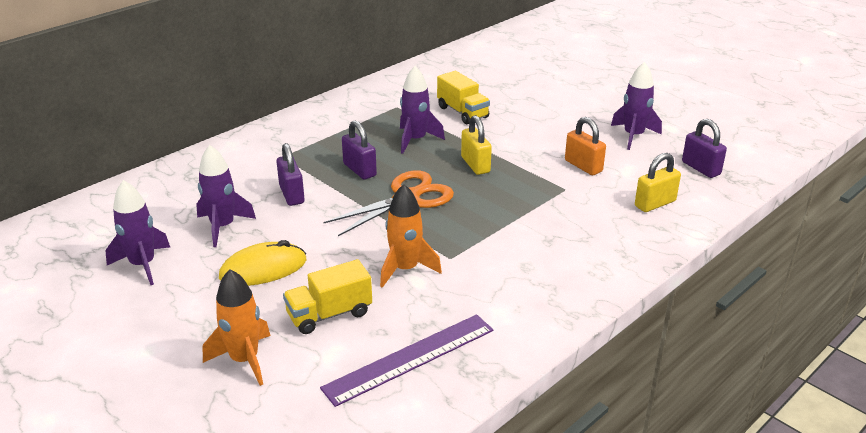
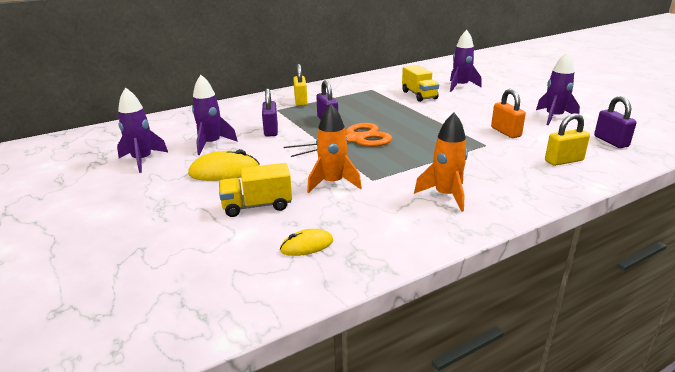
camera: 15 degrees right, 5 degrees down
orange rocket [203,269,270,386] -> orange rocket moved to [414,113,468,212]
purple ruler [320,314,493,407] -> yellow mouse [280,229,333,256]
purple rocket [400,66,445,154] -> purple rocket moved to [450,30,482,92]
yellow padlock [461,115,492,175] -> yellow padlock moved to [293,64,308,106]

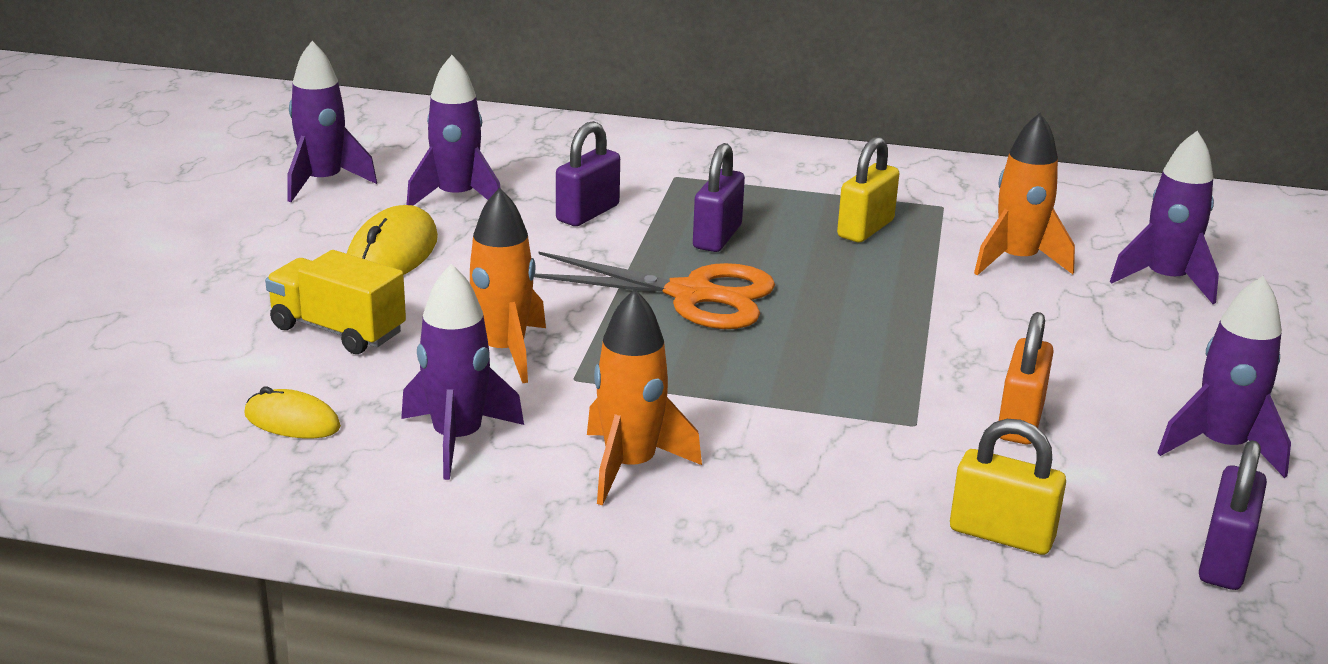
camera: 40 degrees right, 0 degrees up
yellow mouse [188,149,260,181] -> yellow mouse turned 75 degrees clockwise [347,205,438,275]
yellow padlock [293,64,308,106] -> yellow padlock moved to [837,137,899,242]
yellow truck [402,65,439,102] -> orange rocket [974,113,1075,275]
none -> purple rocket [401,264,524,480]

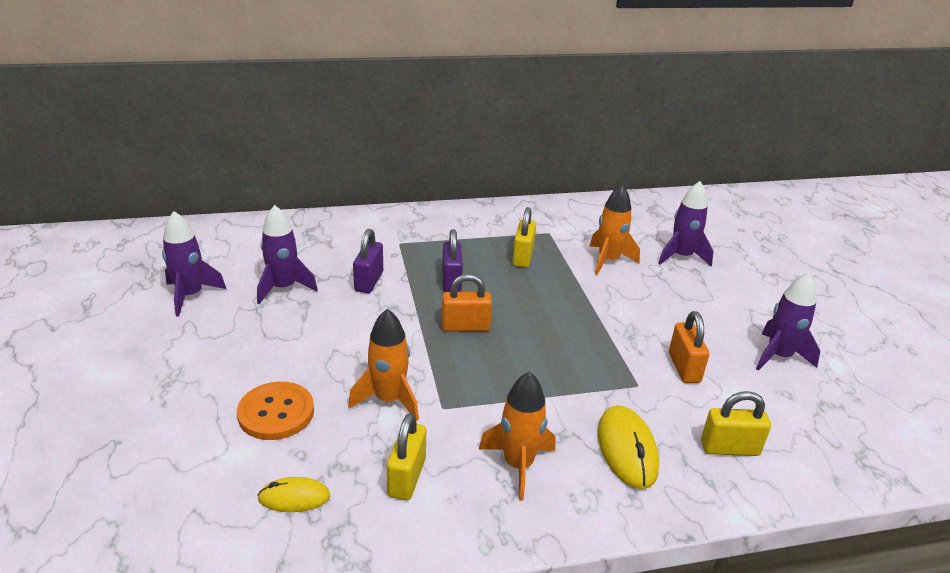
camera: 25 degrees left, 5 degrees up
yellow truck [265,250,406,354] -> orange button [237,382,314,440]
yellow mouse [347,205,438,275] -> yellow mouse moved to [598,405,659,489]
purple rocket [401,264,524,480] -> yellow padlock [387,413,426,501]
orange scissors [534,252,775,329] -> orange padlock [442,274,492,332]
purple padlock [1199,440,1267,590] -> none

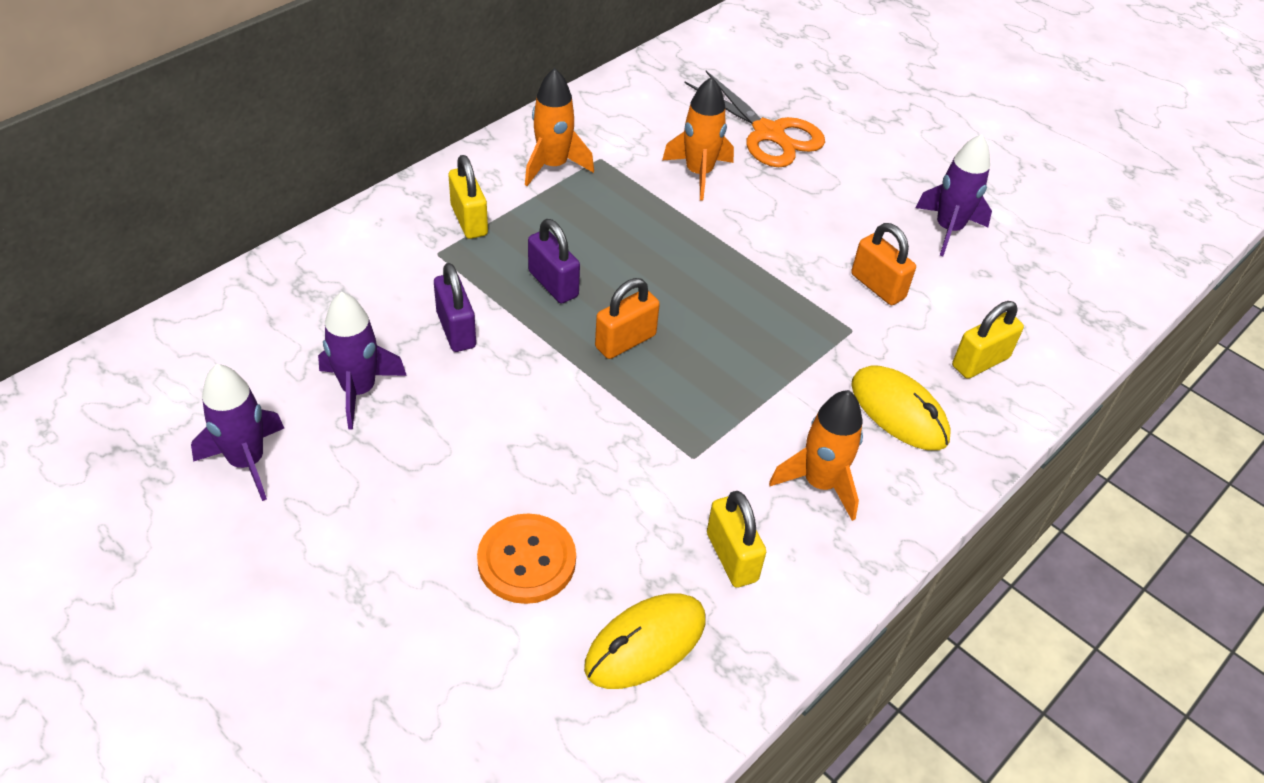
camera: 35 degrees left, 15 degrees up
yellow mouse [257,477,330,512] -> yellow mouse [584,593,706,689], size x1.63
orange rocket [348,309,419,421] -> orange rocket moved to [525,68,594,186]
yellow padlock [512,207,536,268] -> yellow padlock moved to [449,155,488,239]
purple rocket [658,181,714,266] -> orange scissors [685,71,825,167]

